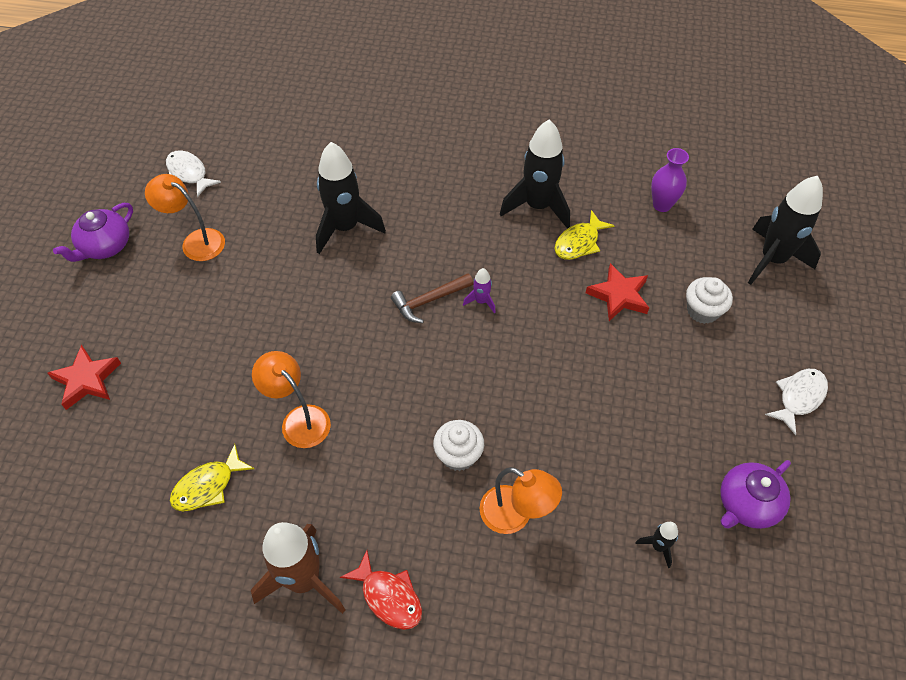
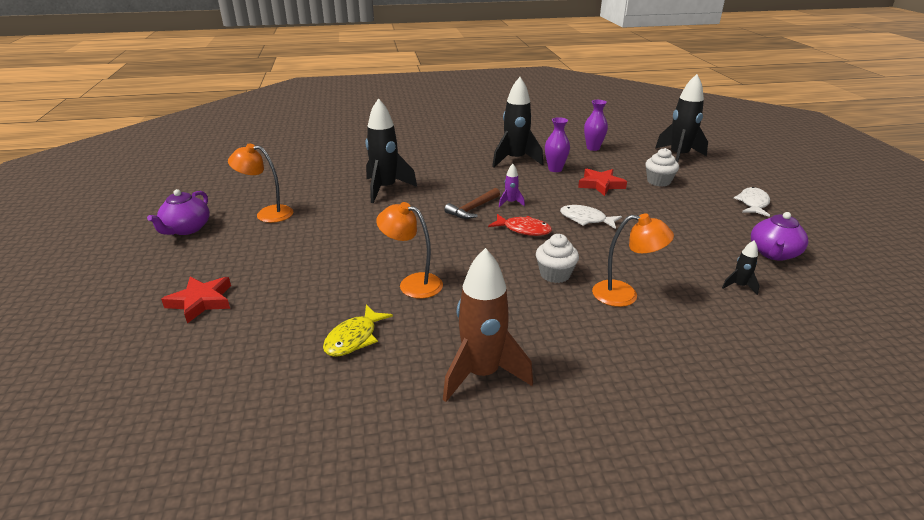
camera: 20 degrees left, 25 degrees down
white fish [166,150,221,197] -> white fish moved to [560,205,622,229]
red fish [340,550,422,630] -> red fish moved to [488,214,552,236]
yellow fish [554,210,615,260] -> purple vase [545,117,570,172]

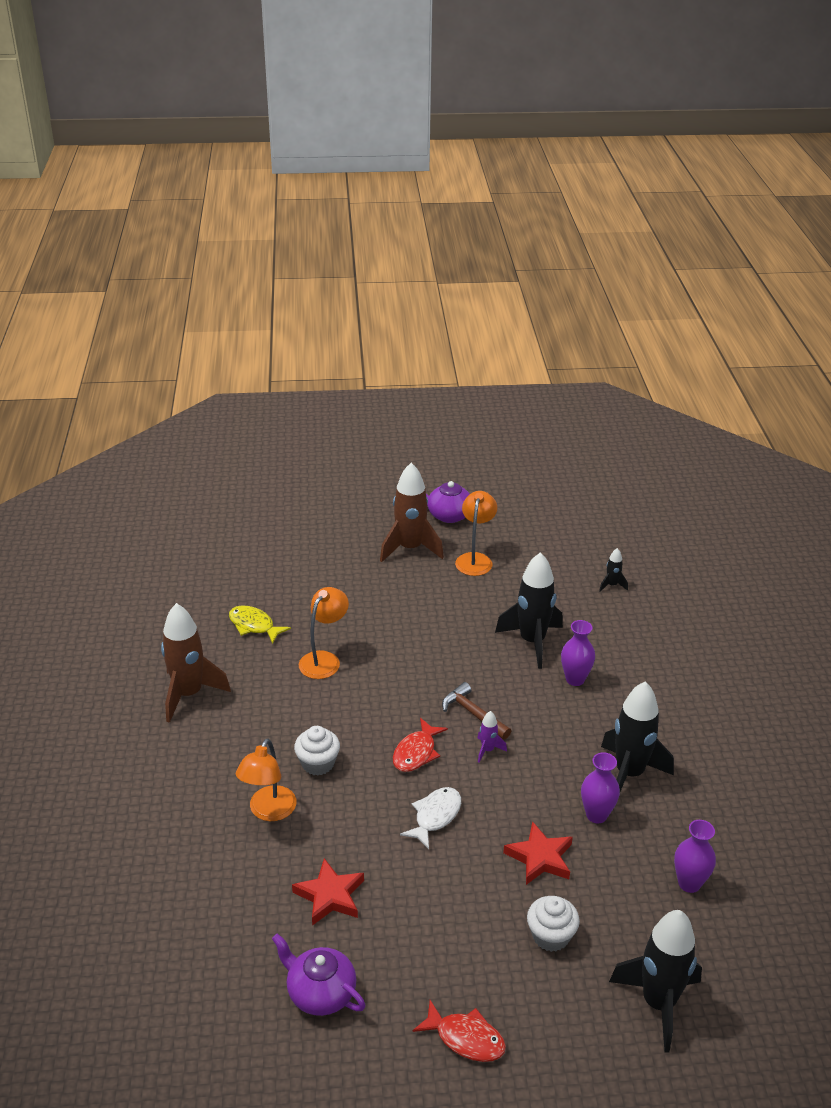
camera: 95 degrees right, 5 degrees up
red star [161,277,231,324] -> red star moved to [292,858,364,926]
black rocket [722,240,760,295] -> black rocket moved to [599,548,628,592]
white fish [734,187,770,217] -> red fish [412,1000,506,1062]
none -> brown rocket [380,463,444,562]
none -> purple vase [561,620,595,686]

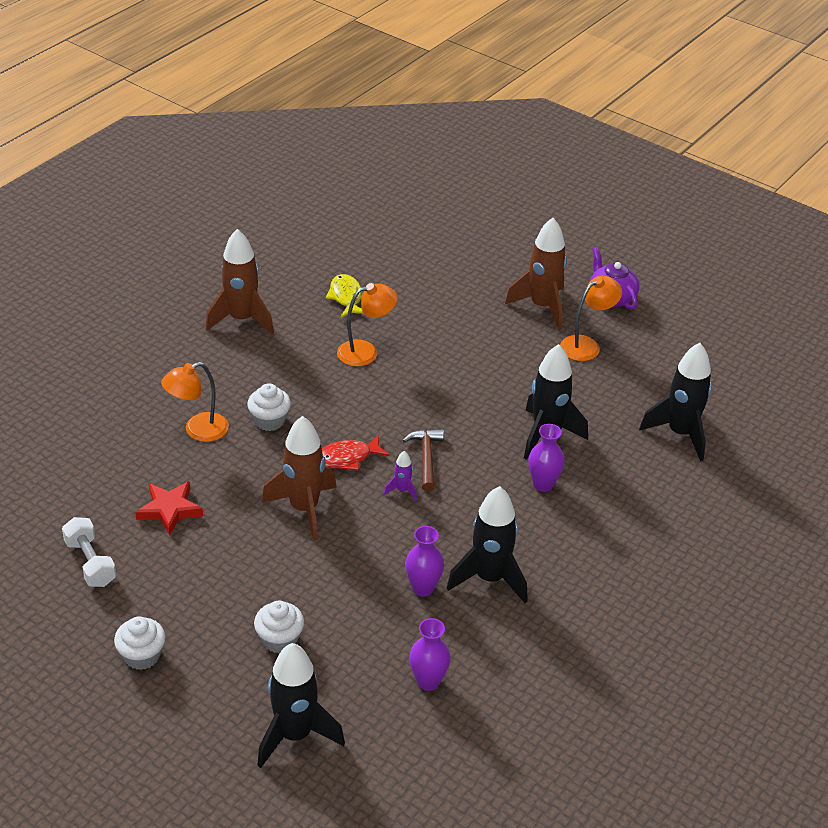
camera: 40 degrees right, 5 degrees up
purple teapot [272,933,366,1016] -> white dumbbell [62,517,116,587]
white fish [400,787,461,849] -> brown rocket [262,416,337,541]
red fish [412,1000,506,1062] -> white cupcake [114,616,165,670]
red star [503,821,573,885] -> none
black rocket [599,548,628,592] -> black rocket [639,343,712,461], size x2.25

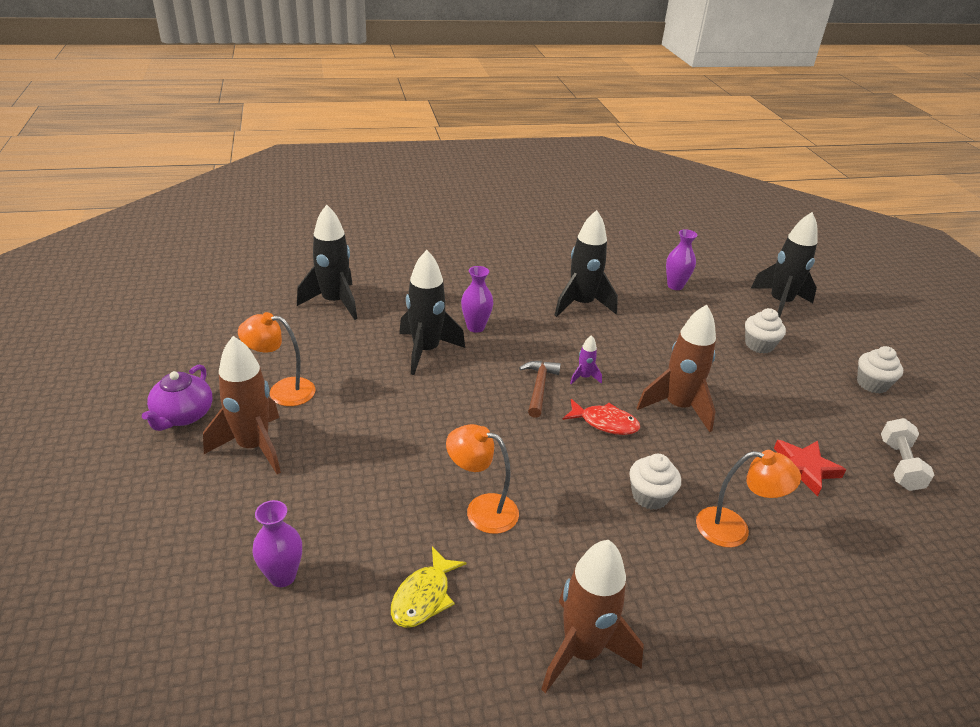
camera: 140 degrees left, 5 degrees down
brown hammer [403,429,444,491] -> brown hammer turned 150 degrees clockwise [519,361,561,418]
purple vase [405,526,444,597] -> purple vase moved to [252,500,302,587]

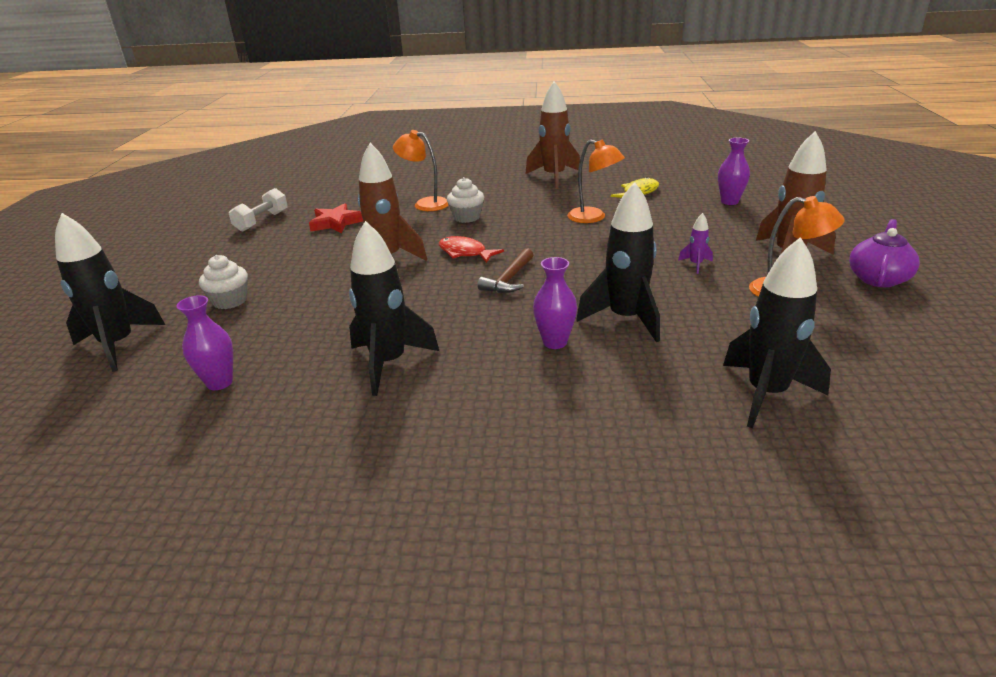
camera: 160 degrees left, 5 degrees down
purple rocket [570,335,602,384] -> purple rocket moved to [678,213,713,274]
white cupcake [857,346,903,394] -> none

